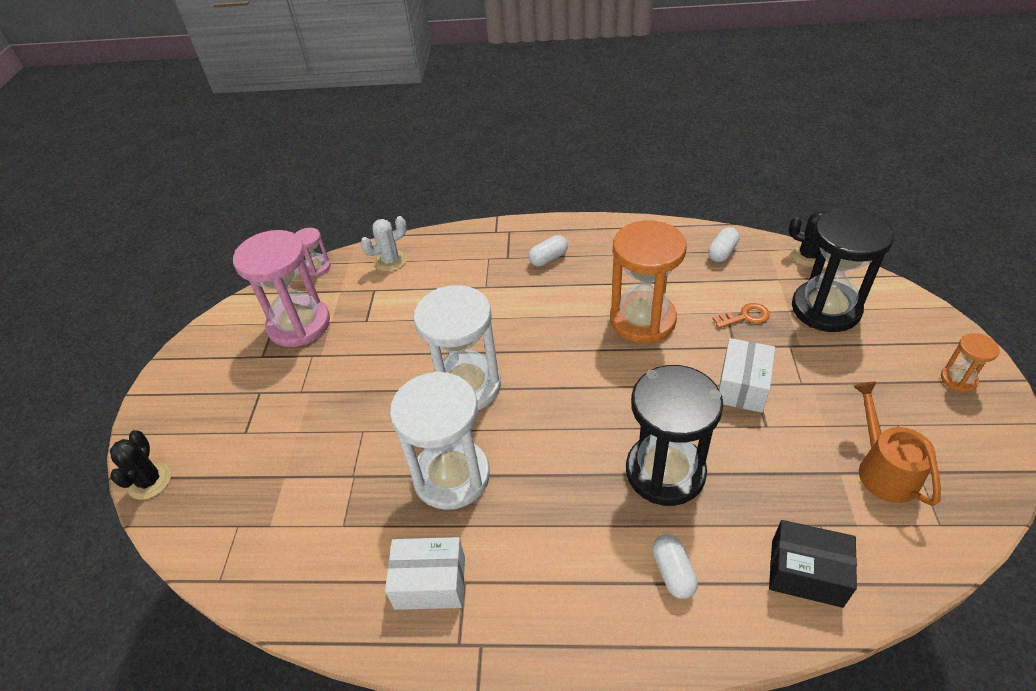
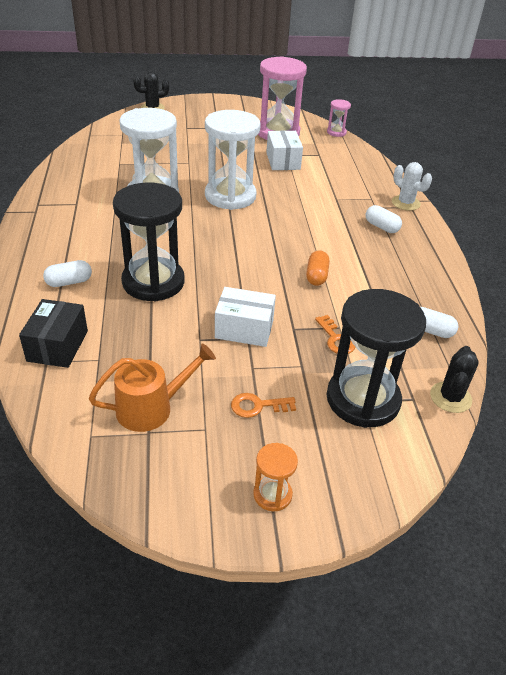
camera: 75 degrees right, 5 degrees down
white cactus [360,216,407,272] -> white cactus moved to [392,162,432,211]
white box [385,537,465,610] -> white box moved to [266,131,303,170]
orange hourglass [610,220,687,343] -> orange capsule [306,250,330,286]
none -> orange key [231,393,296,418]

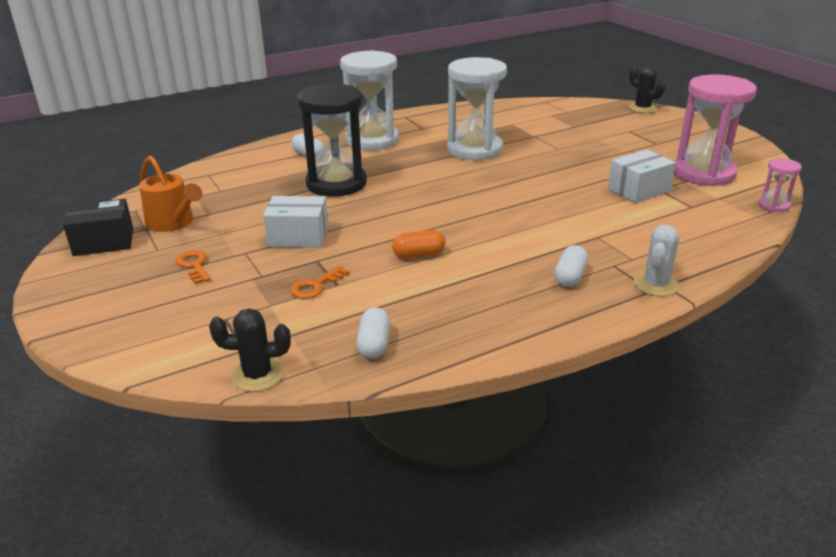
camera: 70 degrees right, 10 degrees down
black box [19,299,88,368] -> black box moved to [63,199,133,256]
white hourglass [205,110,261,210] -> white hourglass moved to [340,50,399,150]
white box [215,287,276,347] -> white box turned 75 degrees counterclockwise [263,196,328,248]
orange hourglass [253,443,298,511] -> none
black hourglass [327,289,426,428] -> none

